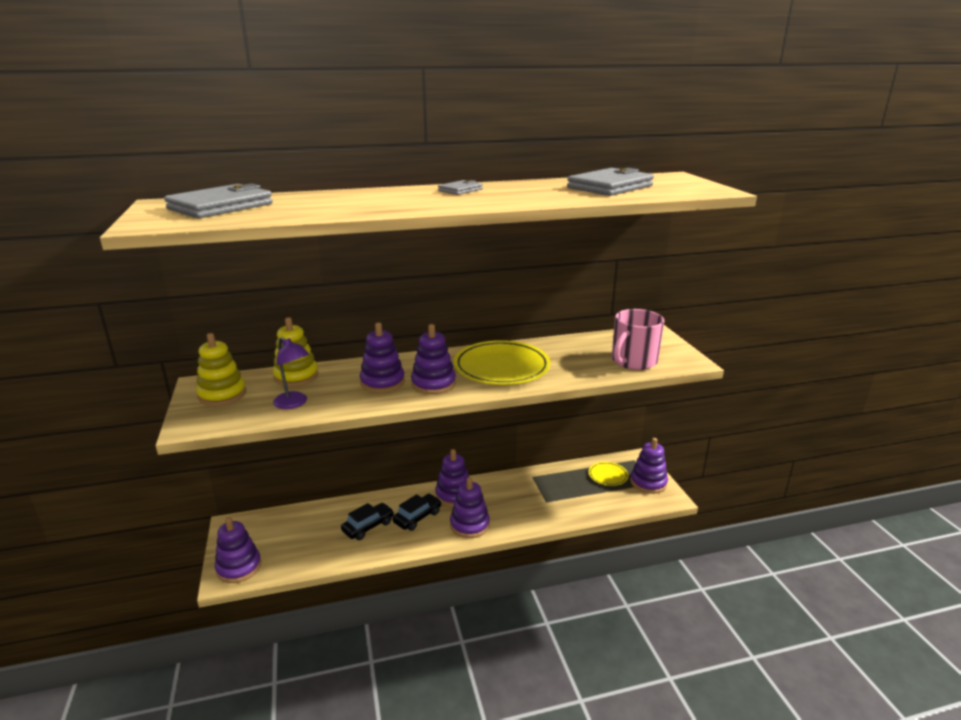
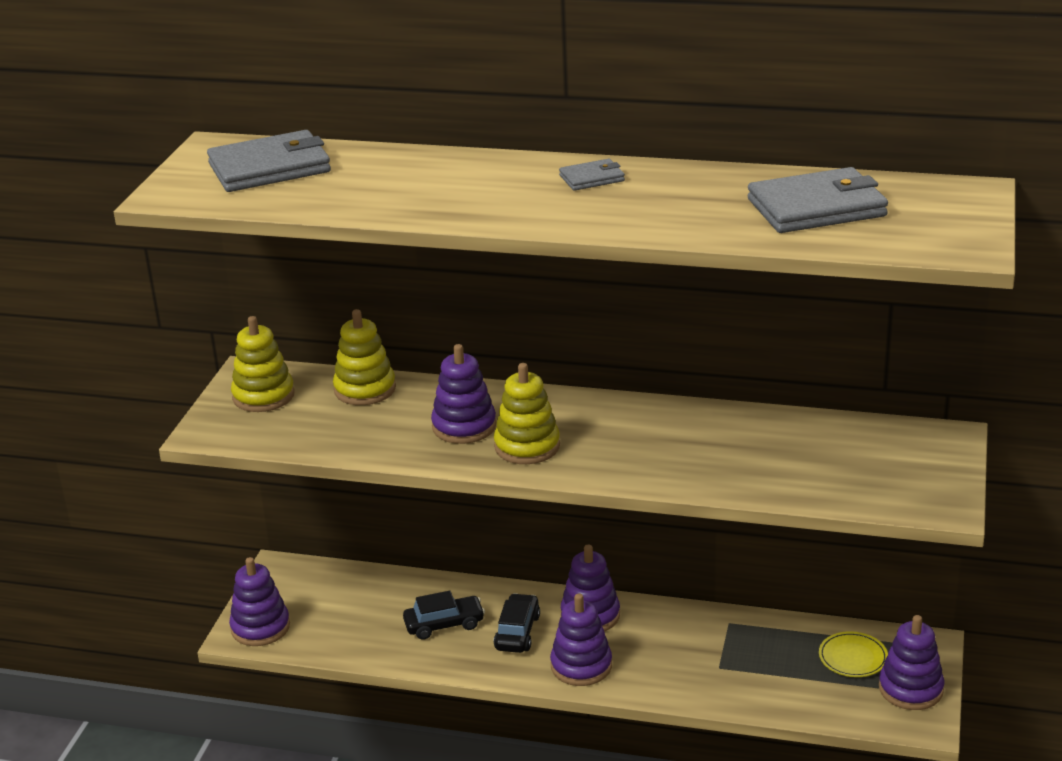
camera: 30 degrees right, 5 degrees up
purple lamp [273,337,309,409] -> none
black car [393,494,441,531] -> black car turned 60 degrees counterclockwise [494,593,540,653]
purple stacking toy [411,324,456,395] -> yellow stacking toy [494,363,560,464]
yellow plate [454,340,550,385] -> none
pink mug [612,309,664,370] -> none

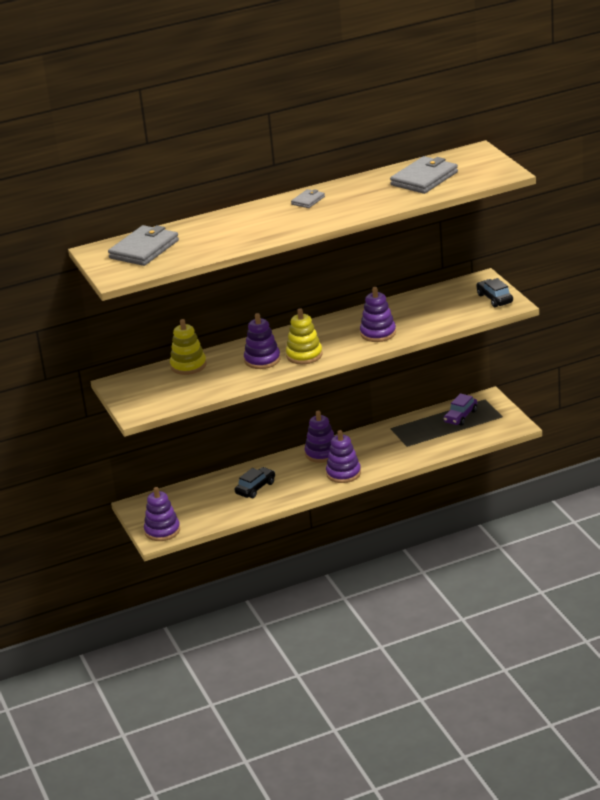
camera: 35 degrees left, 0 degrees up
yellow stacking toy [231,316,295,412] -> none
black car [494,593,540,653] -> black car moved to [476,278,513,307]
yellow plate [819,631,888,677] -> purple car [444,393,477,426]
purple stacking toy [879,615,944,710] -> purple stacking toy moved to [360,287,396,342]

